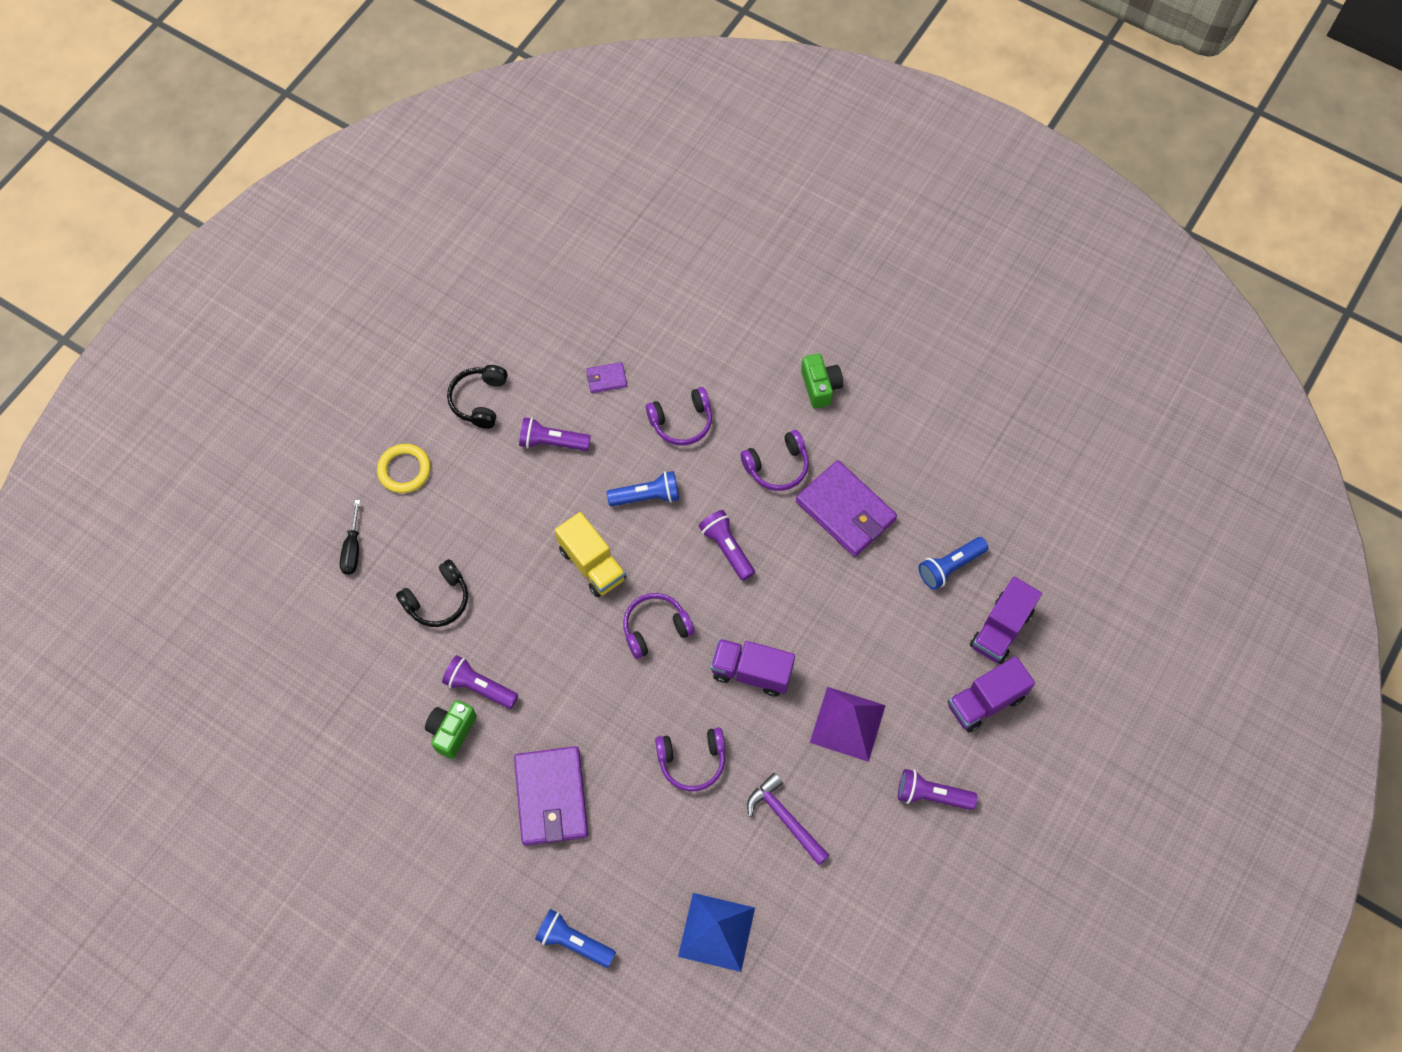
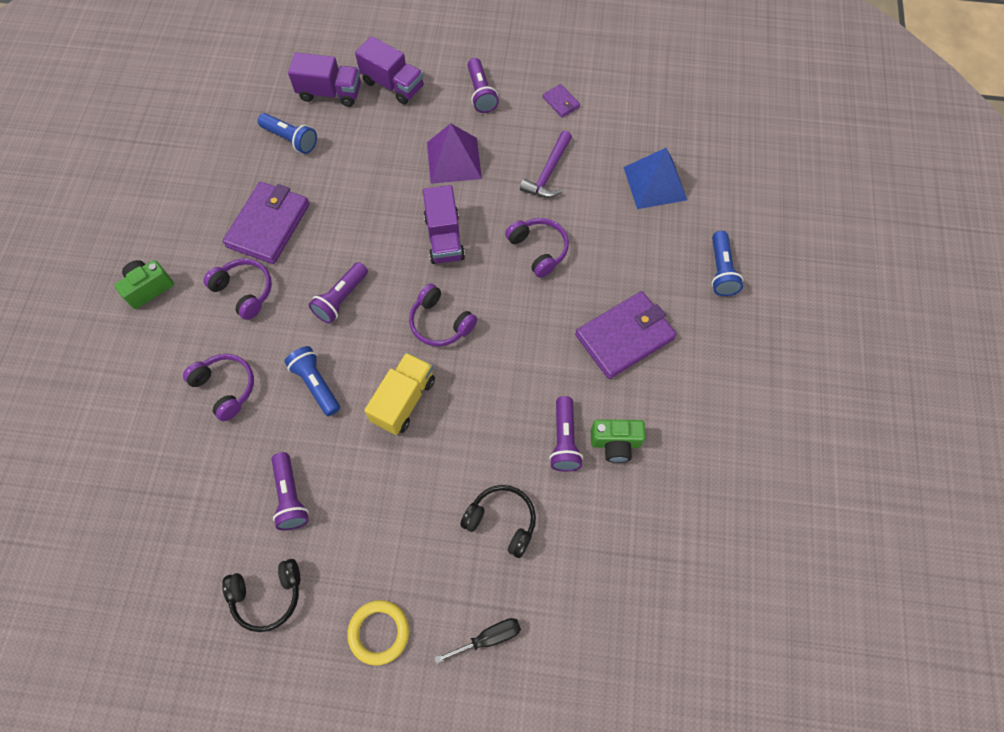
camera: 115 degrees left, 0 degrees up
purple wallet [586,362,627,393] -> purple wallet moved to [543,84,580,118]

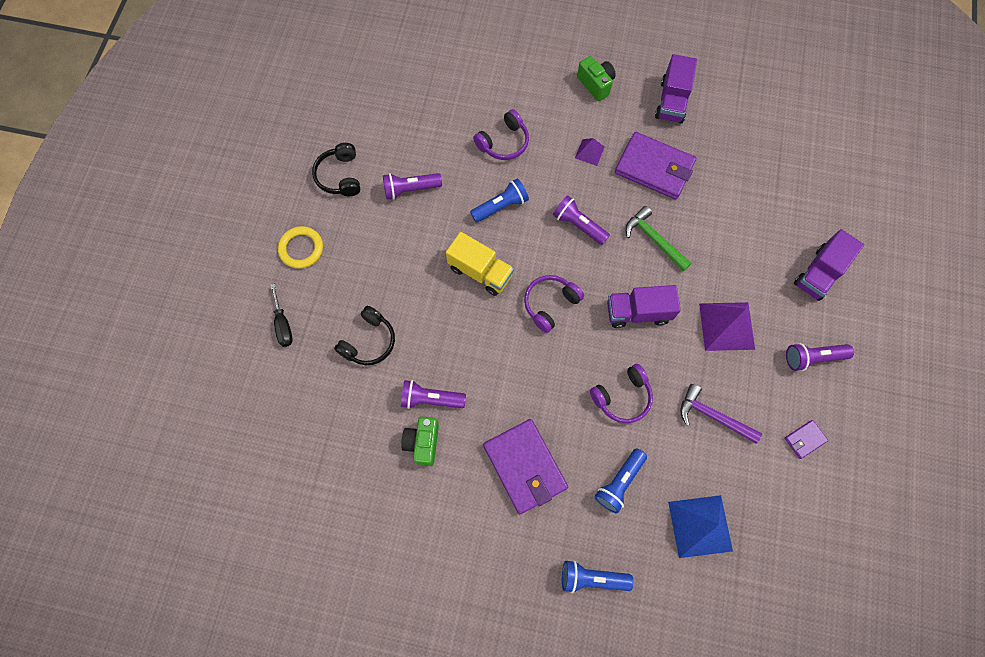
camera: 95 degrees right, 5 degrees up
purple headphones [203,259,272,320] -> purple pyramid [575,138,604,166]
blue flashlight [258,113,317,154] -> blue flashlight moved to [594,448,647,513]
purple truck [288,52,361,107] -> purple truck moved to [655,54,697,123]
none -> green hammer [625,206,692,271]

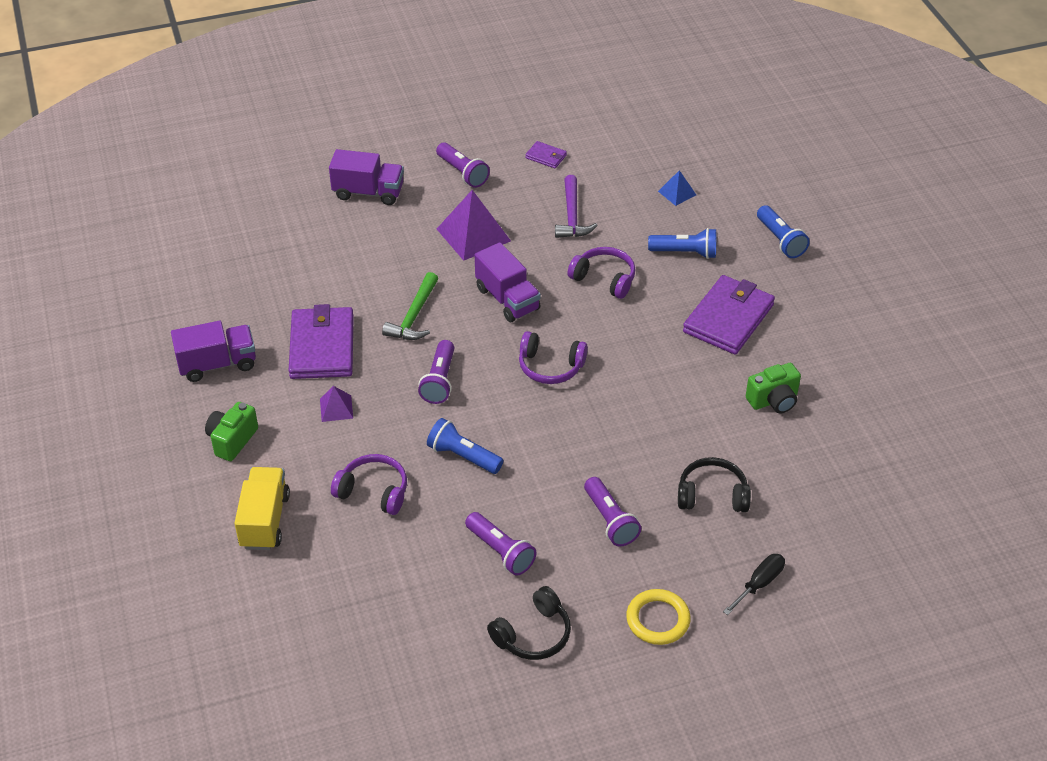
camera: 120 degrees left, 25 degrees down
purple flashlight [401,380,466,409] -> purple flashlight moved to [584,477,641,547]
yellow truck [446,232,514,296] -> yellow truck moved to [234,467,290,550]
blue pyramid [668,495,733,558] -> blue pyramid [658,170,696,206], size x0.52

